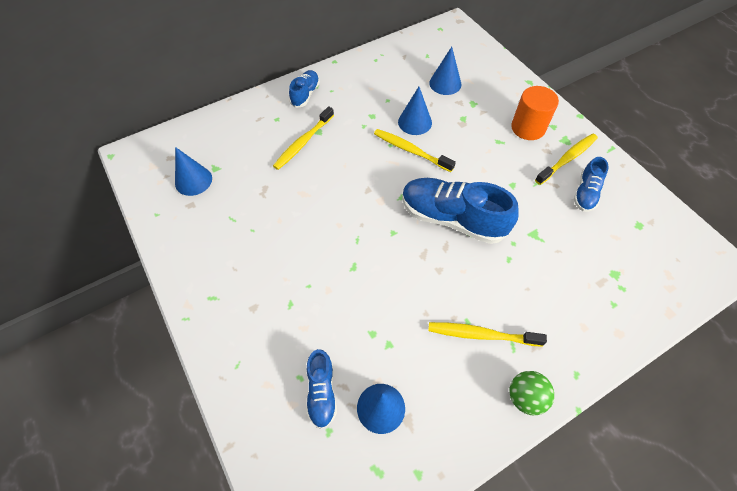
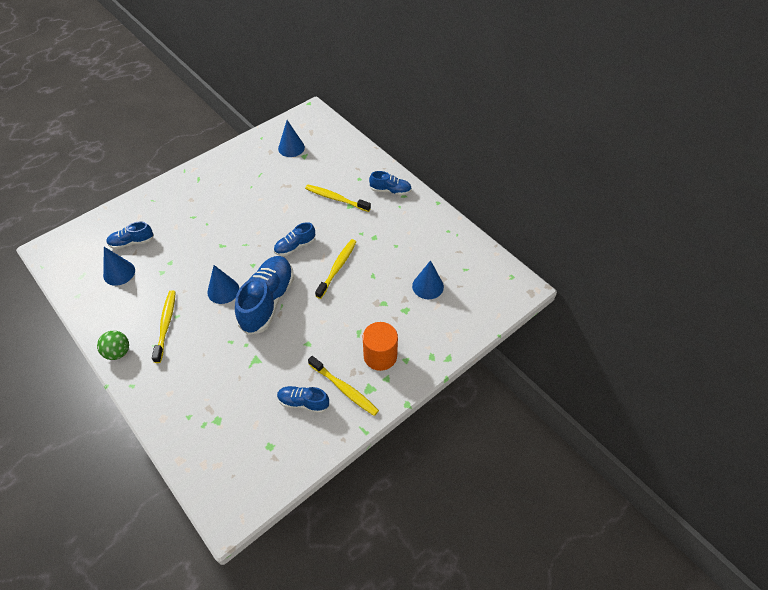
camera: 80 degrees right, 5 degrees down
blue cone [398,87,432,135] -> blue cone moved to [207,265,239,304]
none -> blue shoe [274,222,315,256]

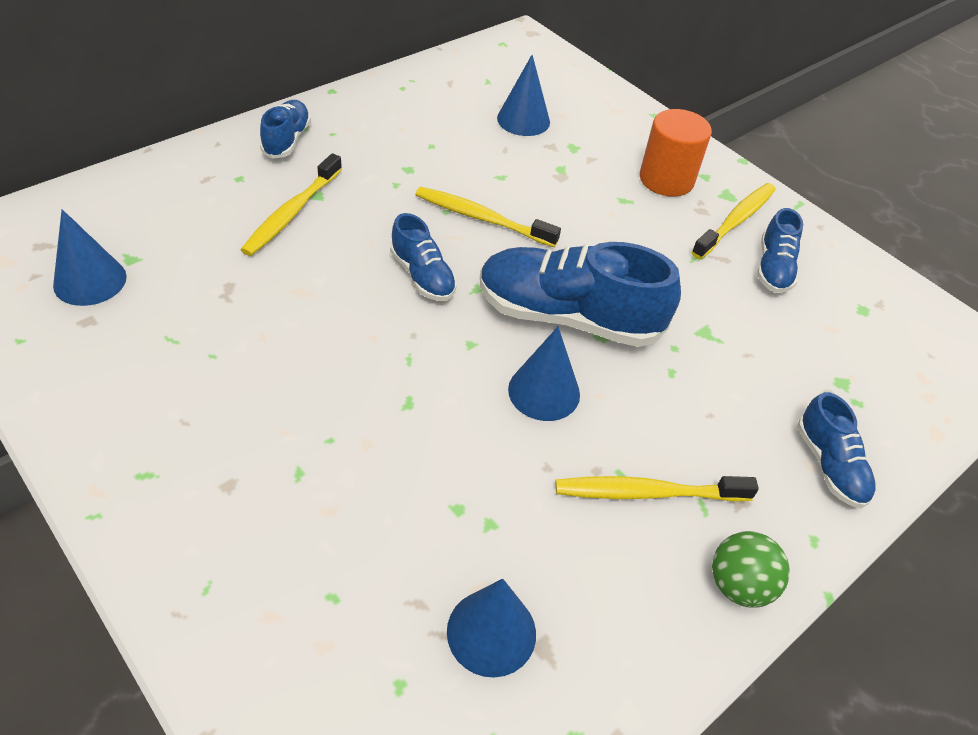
camera: 95 degrees left, 5 degrees down
blue shoe [106,221,154,249] -> blue shoe moved to [797,392,876,508]

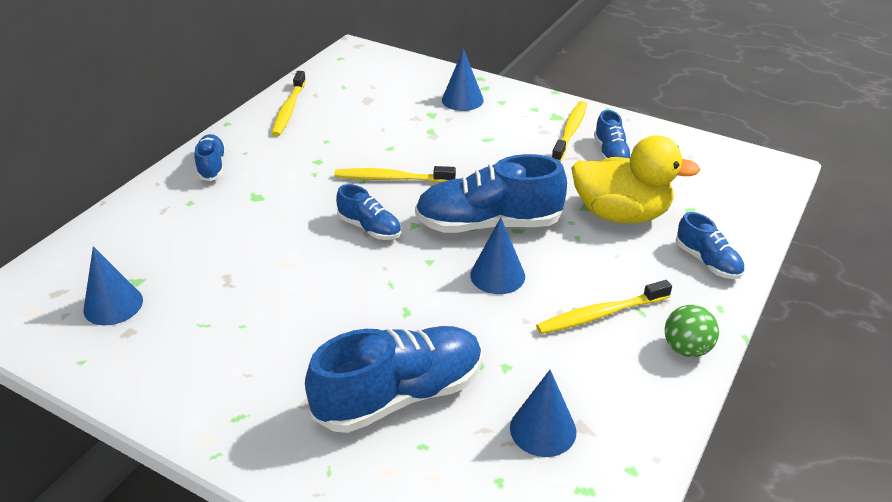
camera: 15 degrees left, 10 degrees down
yellow toothbrush [241,153,342,256] -> yellow toothbrush moved to [271,71,306,136]
blue cone [497,55,550,136] -> blue cone moved to [442,49,484,111]
orange cylinder [640,109,712,197] -> none
none -> blue shoe [305,326,482,433]
none -> yellow duck [571,135,701,223]

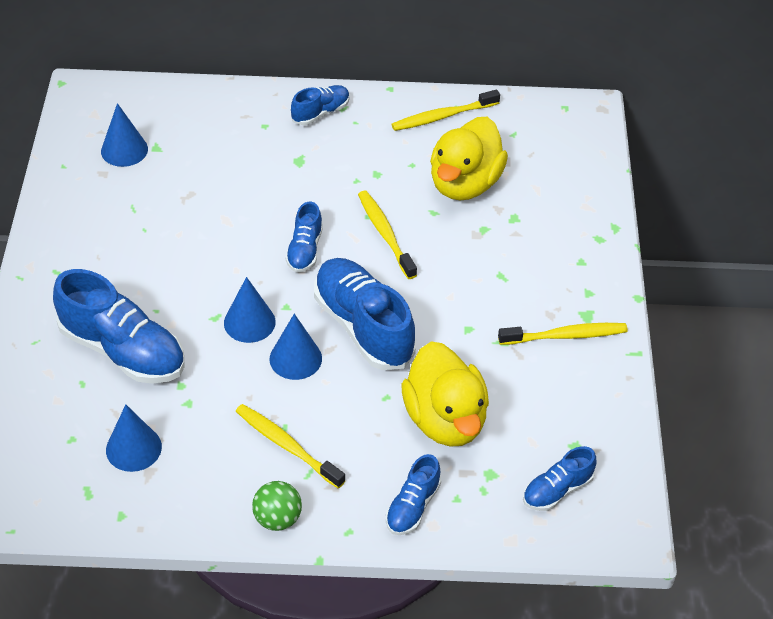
camera: 60 degrees right, 10 degrees up
blue cone [442,49,484,111] -> blue cone moved to [224,277,276,343]
blue shoe [594,110,631,160] -> blue shoe moved to [523,446,597,511]
none -> yellow duck [430,117,508,200]

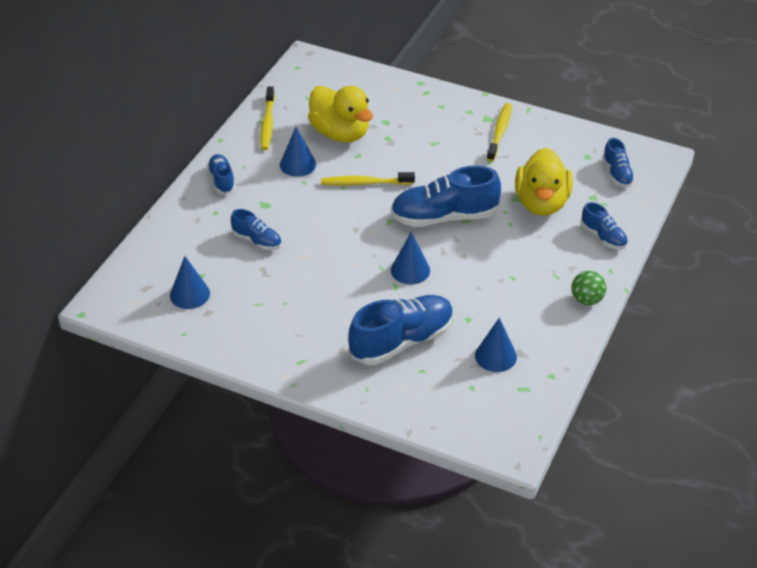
camera: 65 degrees left, 5 degrees down
yellow toothbrush [236,404,345,489] -> none
blue cone [270,314,322,380] -> blue cone moved to [280,127,316,177]
blue shoe [286,202,323,273] -> blue shoe moved to [231,209,282,250]
yellow duck [401,342,489,447] -> yellow duck turned 90 degrees clockwise [515,148,573,216]

